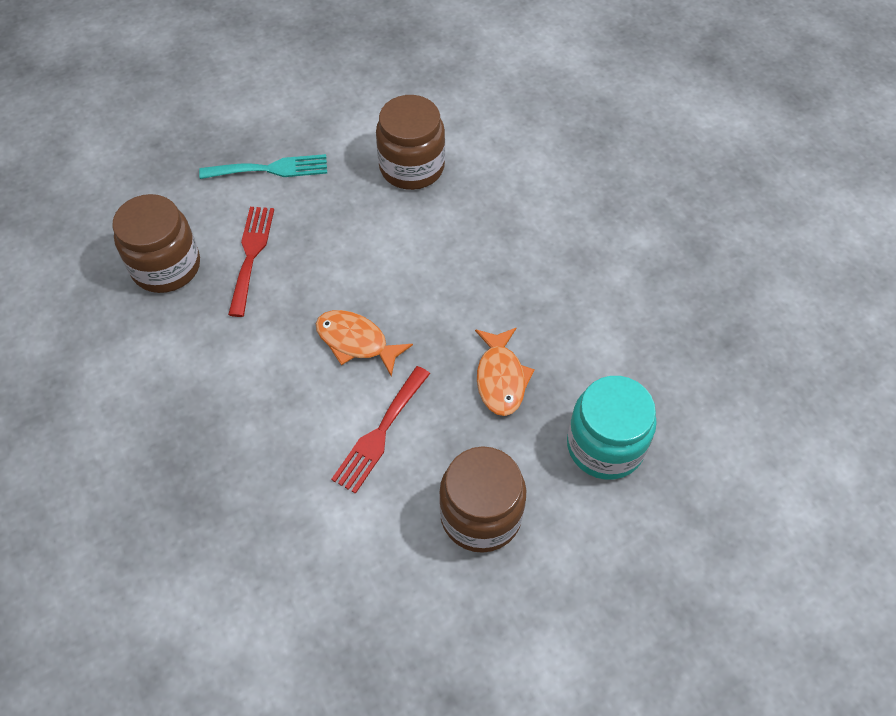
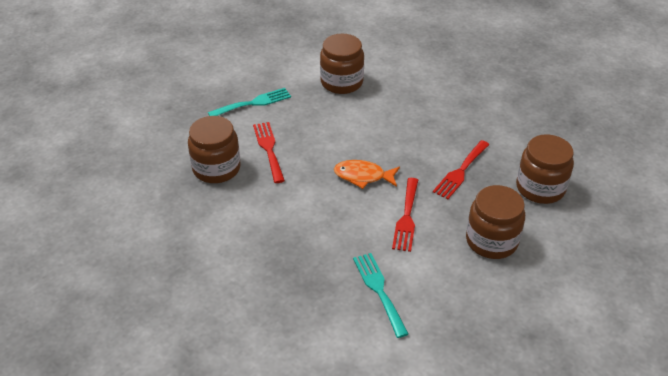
camera: 20 degrees left, 15 degrees down
orange fish [475,327,535,416] -> red fork [433,140,490,199]
turquoise jar [567,376,657,480] -> brown jar [516,134,574,204]
none -> turquoise fork [353,253,409,338]

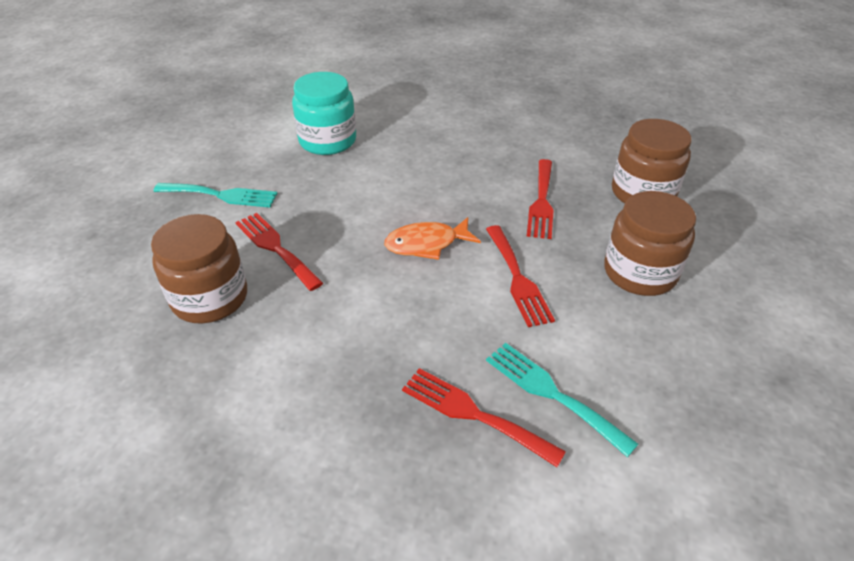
camera: 25 degrees left, 0 degrees up
turquoise fork [208,88,291,116] -> turquoise fork turned 60 degrees clockwise [153,183,278,208]
brown jar [320,34,364,94] -> turquoise jar [292,72,356,155]
none -> red fork [402,368,566,467]

